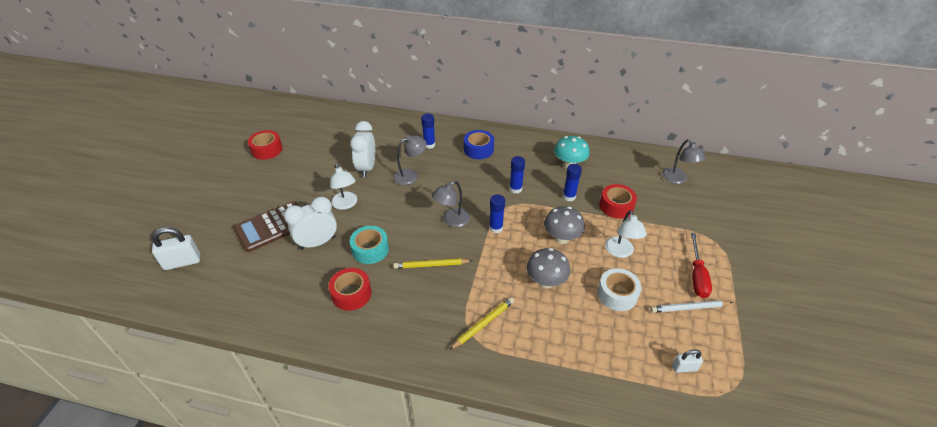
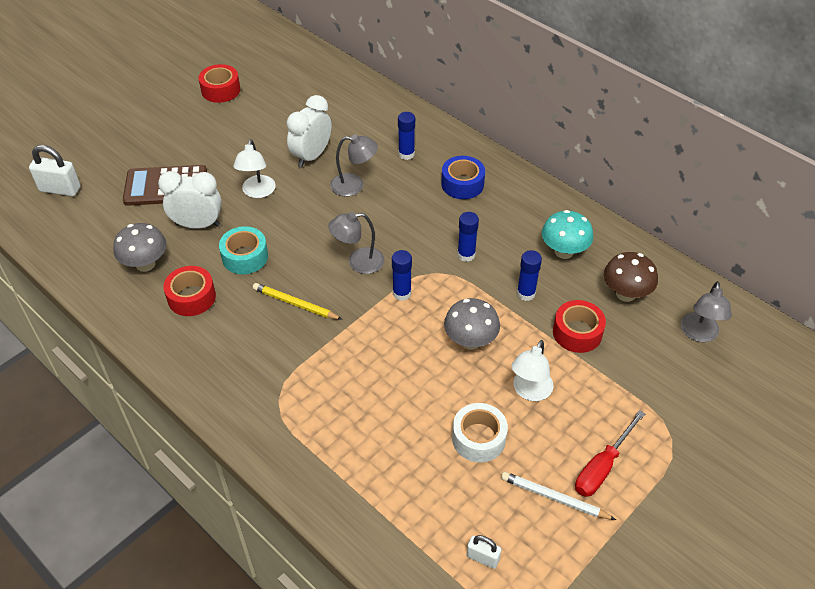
camera: 30 degrees right, 5 degrees up
yellow pencil [449,297,514,350] -> none
grey mushroom [526,248,570,288] -> grey mushroom moved to [113,223,166,272]
none -> brown mushroom [604,252,658,302]

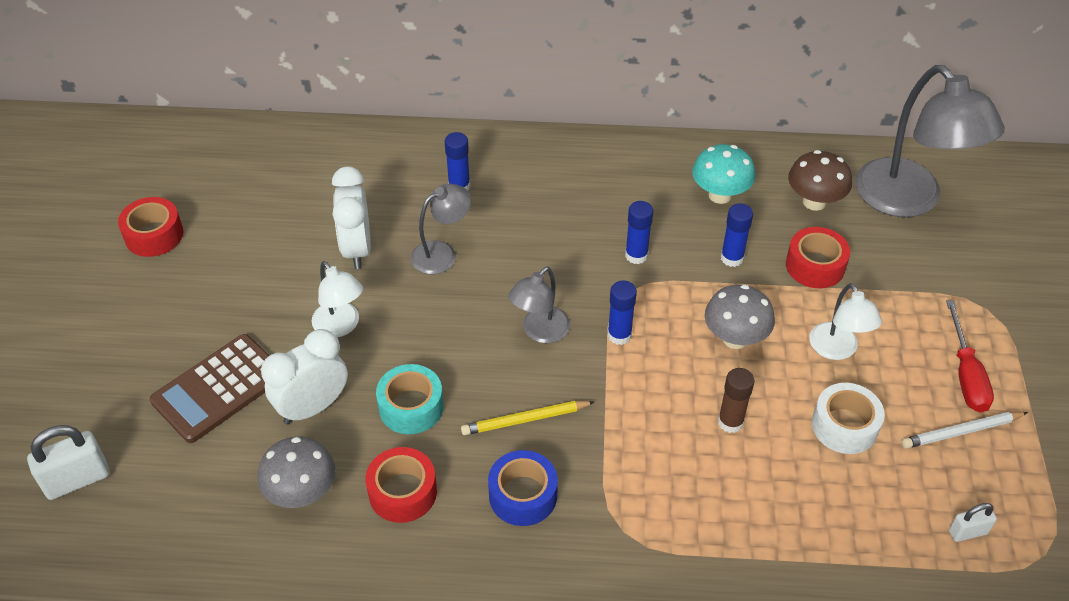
camera: 40 degrees left, 0 degrees up
blue tape [441,156,485,199] -> blue tape moved to [488,450,558,526]
grey lamp [681,281,732,342] -> grey lamp [856,65,1005,217], size x1.94
none -> brown glue stick [718,368,754,433]

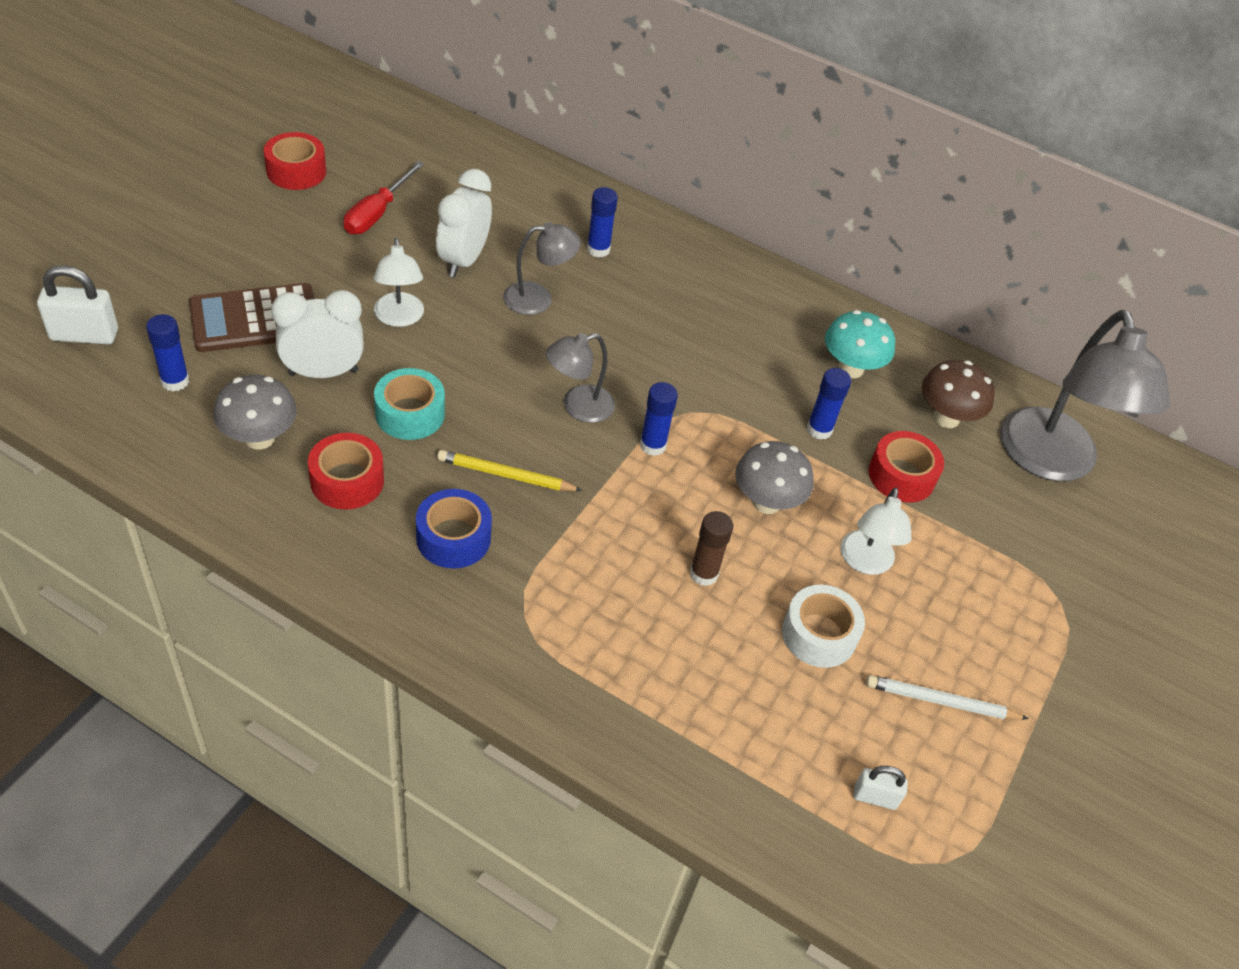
camera: 20 degrees right, 0 degrees up
blue glue stick [625,201,653,264] -> blue glue stick moved to [146,314,189,391]
red screwdriver [946,300,994,413] -> red screwdriver moved to [344,161,424,234]

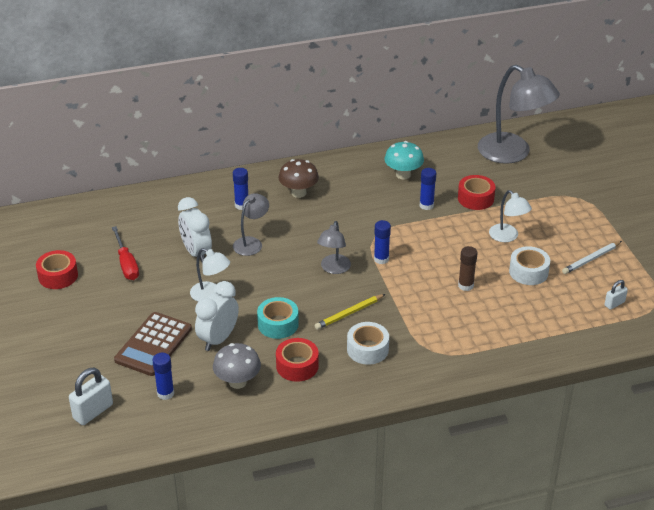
camera: 40 degrees left, 10 degrees down
blue tape [416,489,492,569] -> white tape [347,322,389,365]
grey mushroom [735,441,813,514] -> none
brown mushroom [922,360,995,428] -> brown mushroom moved to [278,159,319,198]

